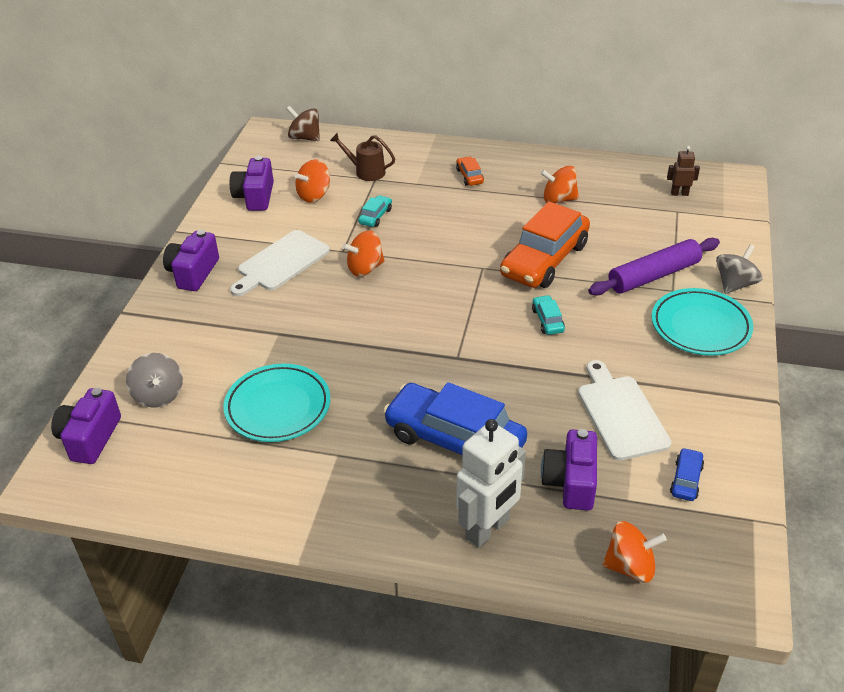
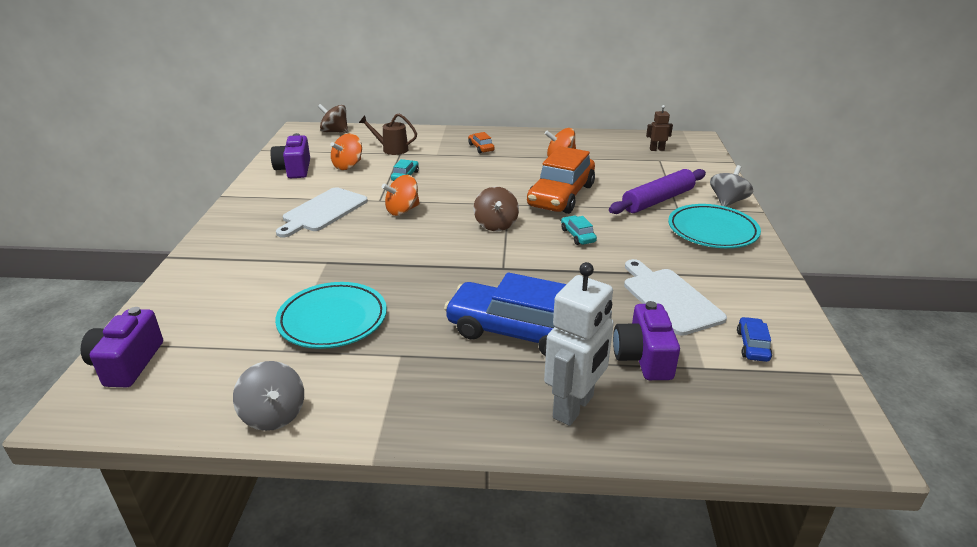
camera: 10 degrees left, 10 degrees down
grey spinning top [126,353,183,407] -> grey spinning top moved to [233,361,304,431]
purple camera [163,230,219,291] -> none
orange spinning top [602,521,667,583] -> none
none -> brown spinning top [473,186,519,231]

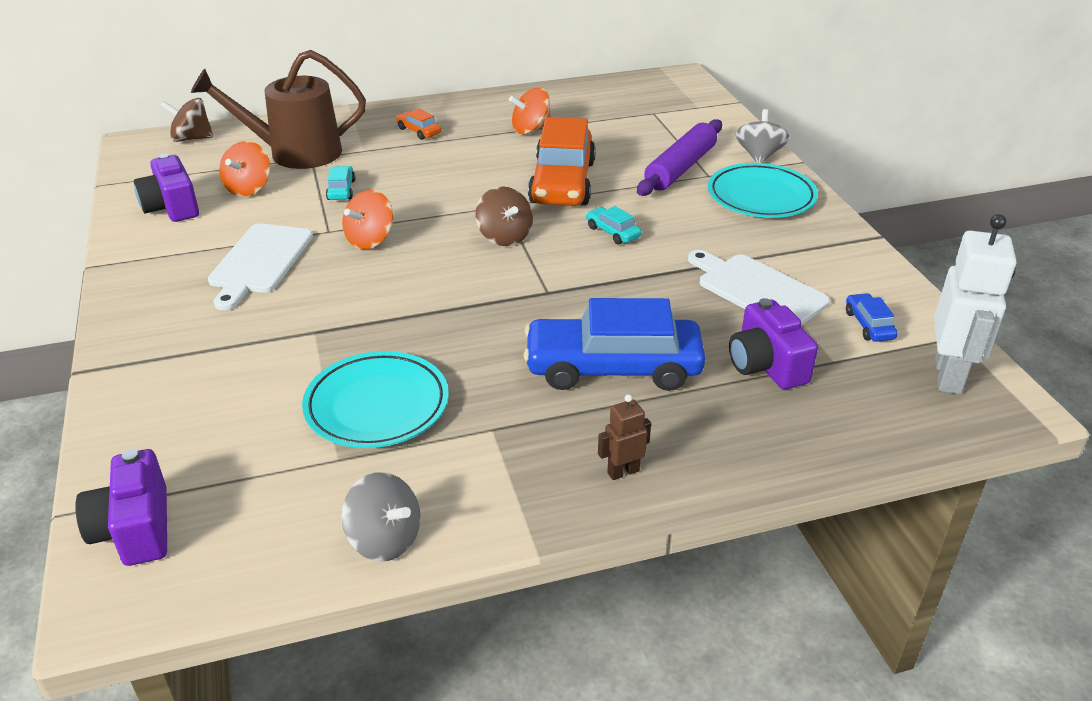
camera: 20 degrees left, 5 degrees up
brown watering can [359,113,417,155] -> brown watering can [191,50,366,169], size x1.91
white robot [544,262,614,426] -> white robot moved to [934,214,1016,394]
brown robot [646,105,673,151] -> brown robot moved to [598,394,651,480]

